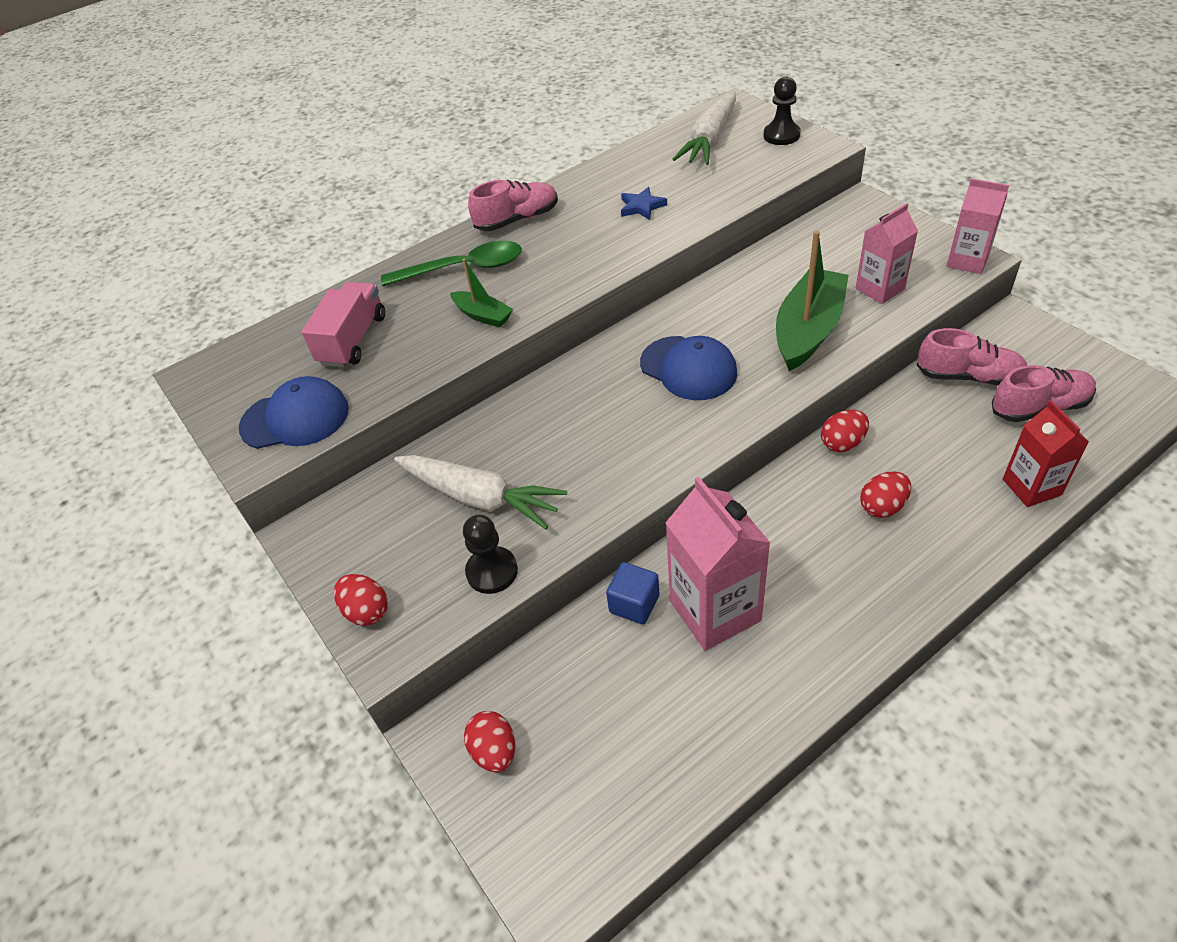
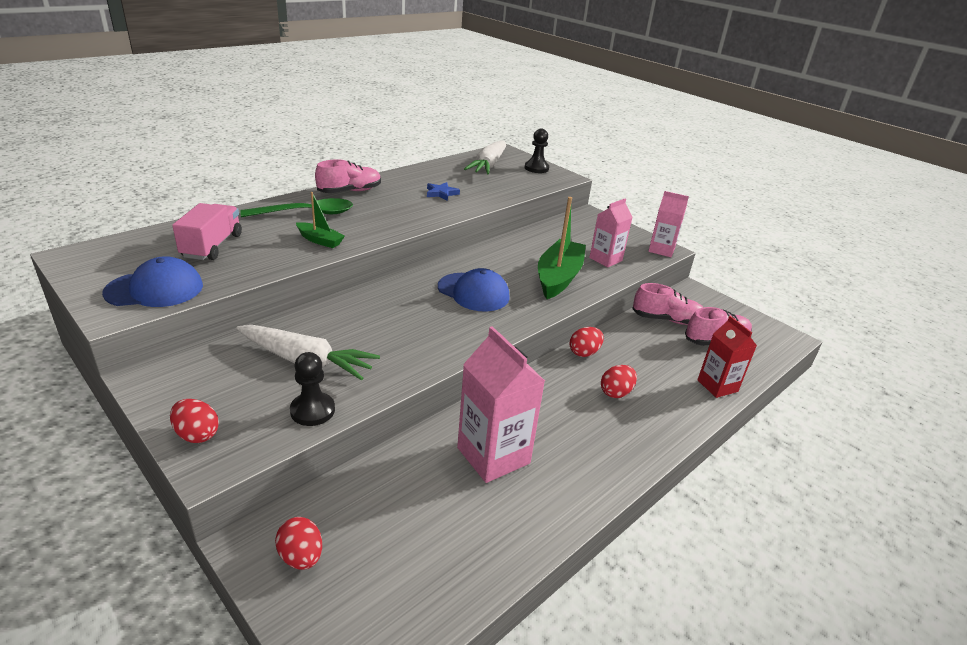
camera: 15 degrees left, 15 degrees down
blue cube [606,562,659,624] -> none

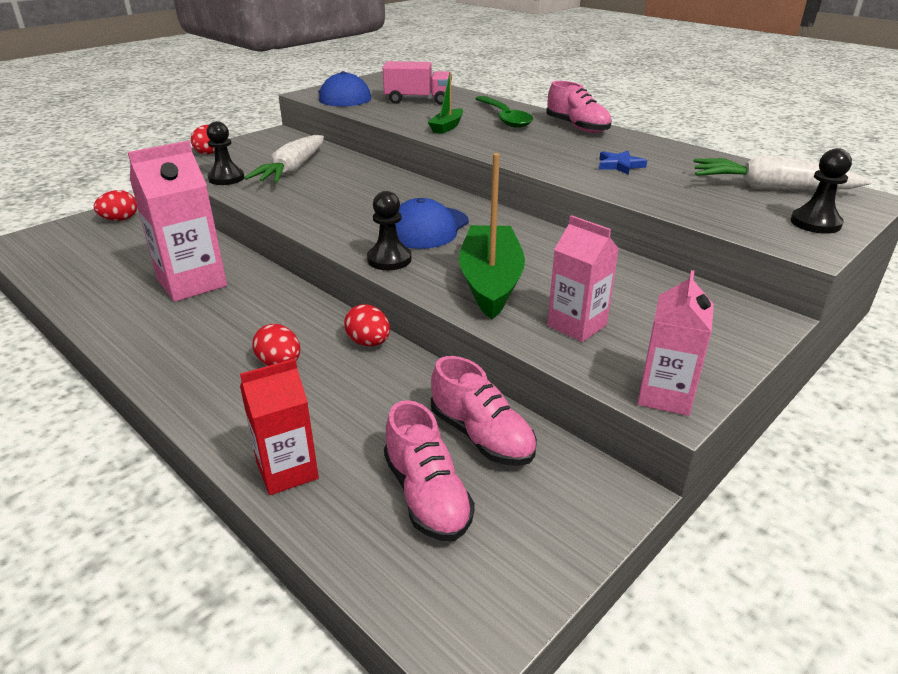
camera: 90 degrees right, 0 degrees up
green boat [538,197,586,299] -> green boat turned 105 degrees counterclockwise [459,153,525,319]
pink shoe [632,283,703,325] -> pink shoe turned 45 degrees counterclockwise [431,356,537,466]
none -> black pawn [367,191,412,270]

